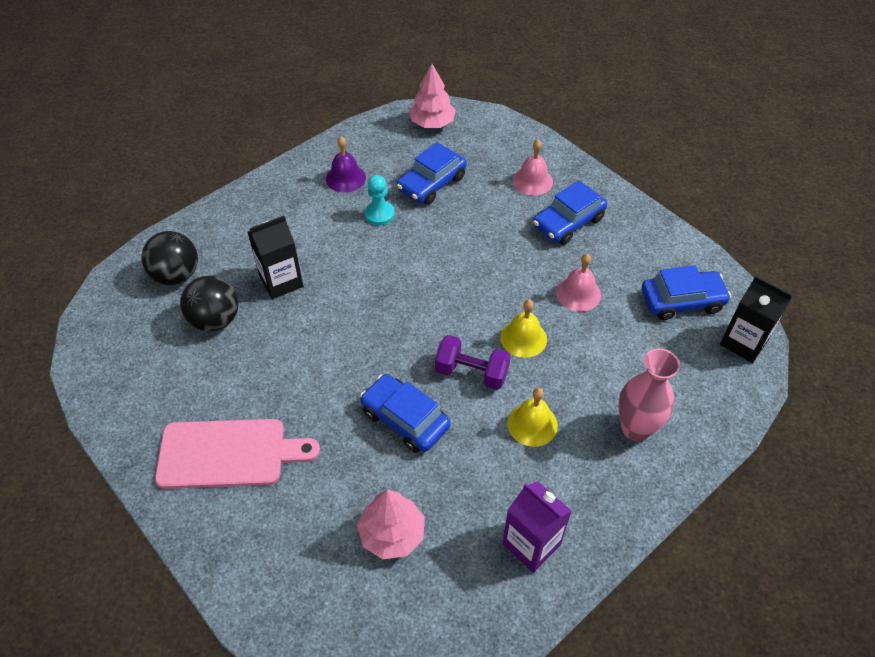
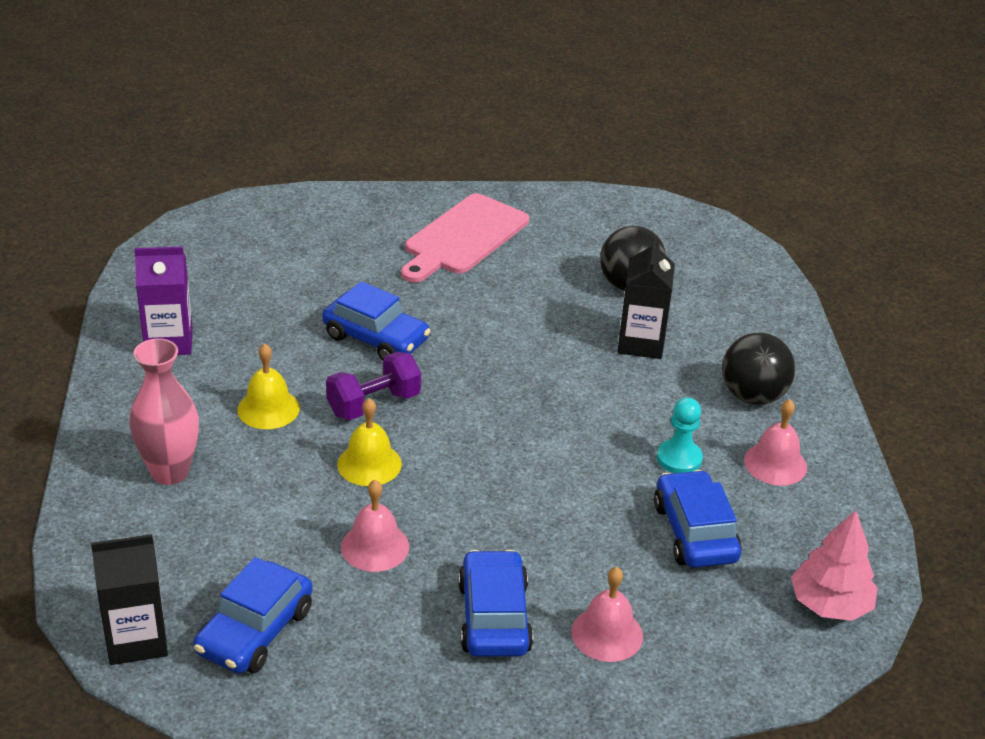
camera: 125 degrees right, 15 degrees down
black ball [141,231,198,285] -> black ball moved to [722,333,796,405]
purple bell [326,137,366,192] -> pink bell [744,399,807,486]
pink tree [357,489,425,559] -> none
blue car [360,374,451,453] -> blue car turned 45 degrees clockwise [322,281,430,360]

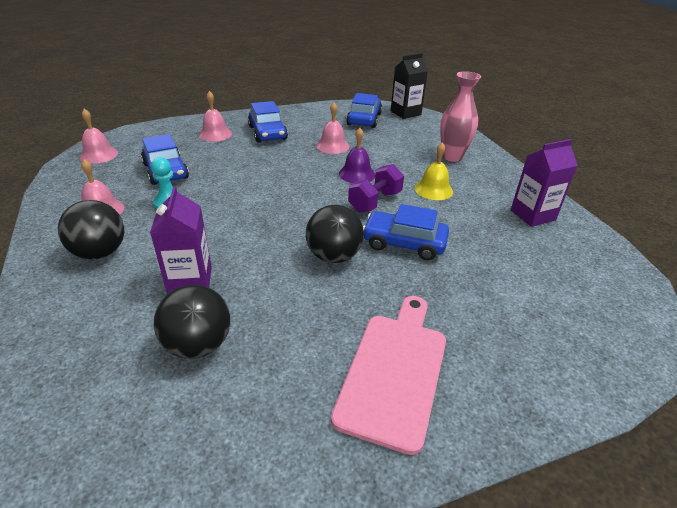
camera: 165 degrees right, 0 degrees up
yellow bell [337,398,402,486] -> purple bell [339,128,375,183]
black carton [617,239,675,359] -> purple carton [150,186,212,294]
pink tree [791,511,878,621] -> pink bell [80,109,118,164]
none -> black ball [306,205,364,263]

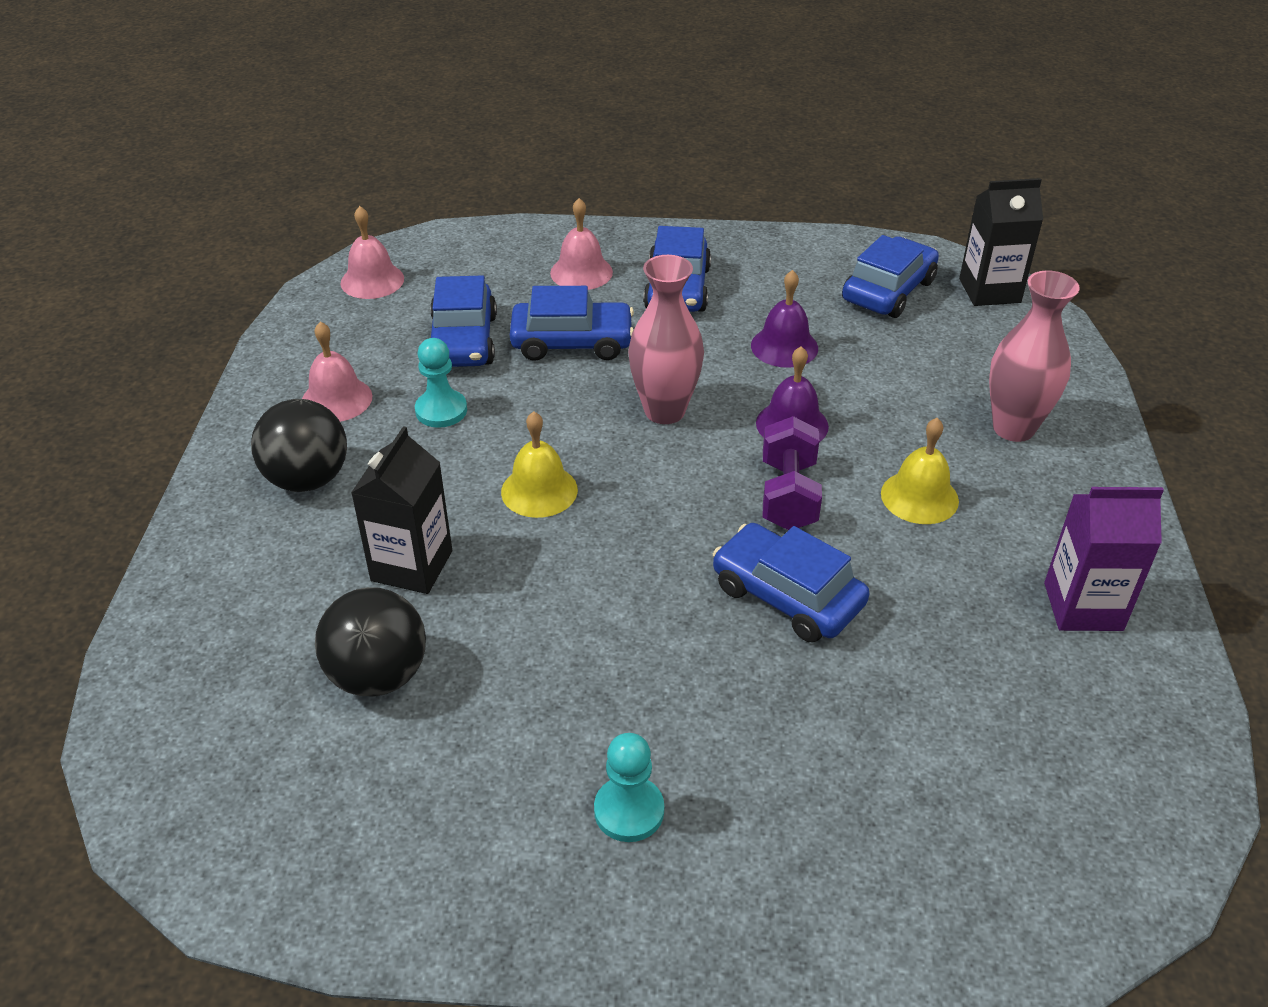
camera: 25 degrees right, 5 degrees up
purple carton [150,186,212,294] -> black carton [351,426,452,594]
black ball [306,205,364,263] -> none
pink bell [316,103,350,154] -> purple bell [751,270,818,368]
pink cutting board [331,296,446,455] -> turquoise pawn [594,733,664,842]
purple dumbbell [348,164,404,212] -> purple dumbbell turned 60 degrees counterclockwise [763,416,822,530]
none -> yellow bell [501,411,578,518]
none -> blue car [510,286,634,361]
none -> pink vase [628,255,704,424]

